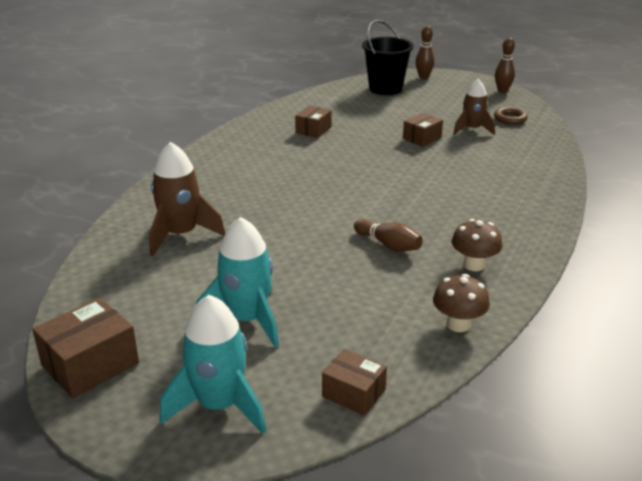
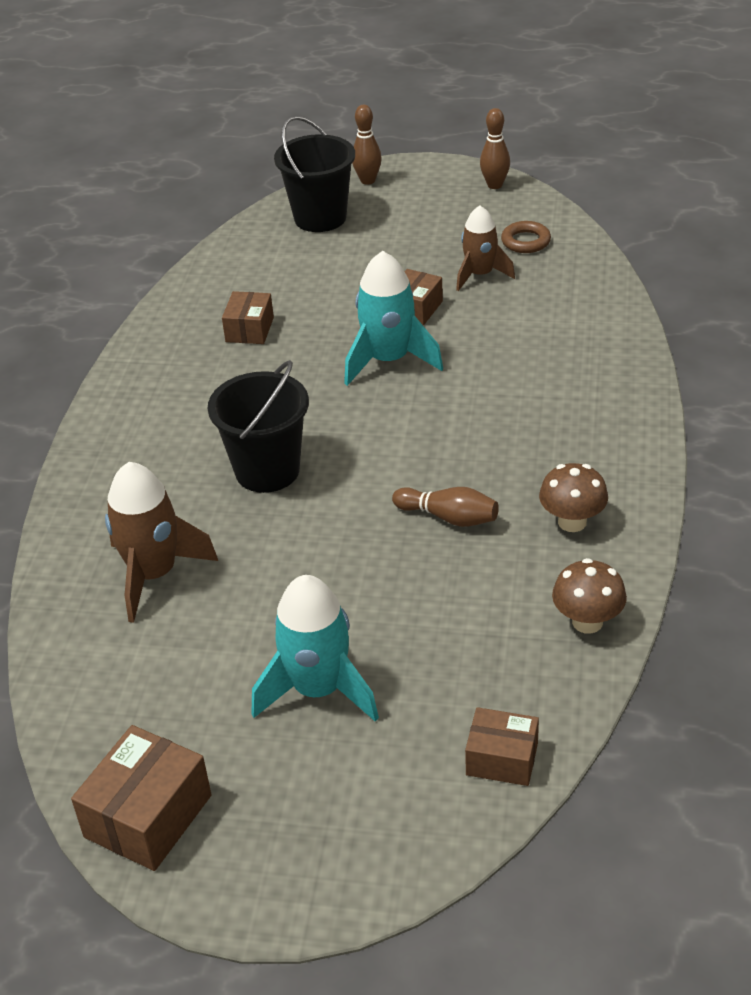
camera: 15 degrees left, 10 degrees up
turquoise rocket [160,295,266,434] -> turquoise rocket moved to [344,251,443,386]
none -> black bucket [208,360,309,493]

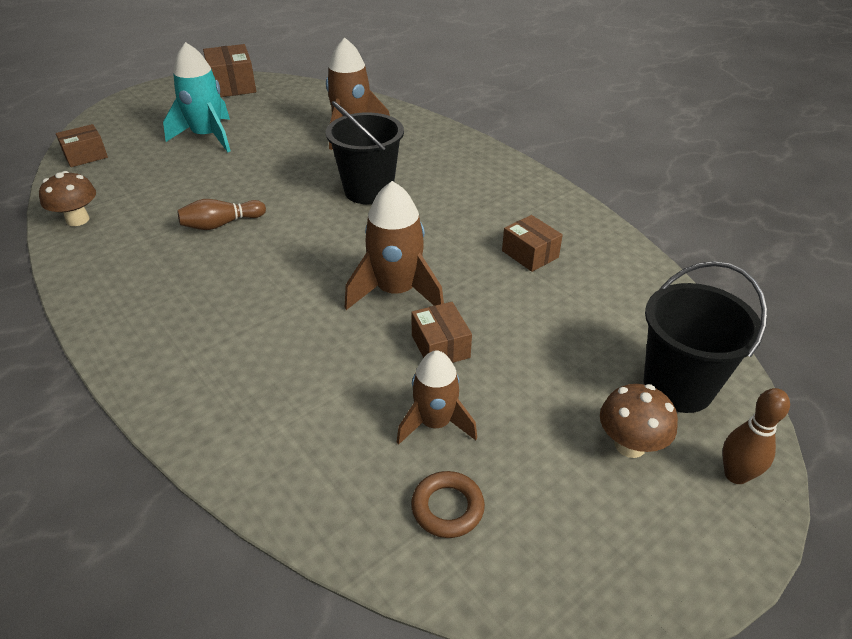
camera: 130 degrees right, 0 degrees up
turquoise rocket [344,251,443,386] -> brown rocket [345,181,444,310]
brown bowling pin [480,108,510,189] -> none
brown mushroom [539,463,608,532] -> brown mushroom moved to [600,384,678,458]

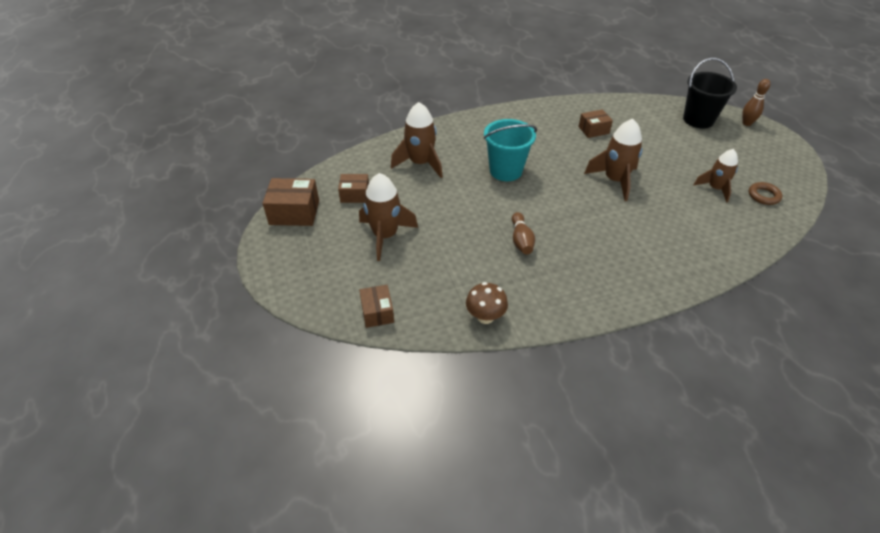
camera: 70 degrees left, 5 degrees up
turquoise rocket [163,42,231,152] -> brown rocket [359,173,418,261]
black bucket [326,101,404,204] -> turquoise bucket [484,119,537,181]
brown box [411,302,472,363] -> brown box moved to [338,174,369,203]
brown mushroom [600,384,678,458] -> none

